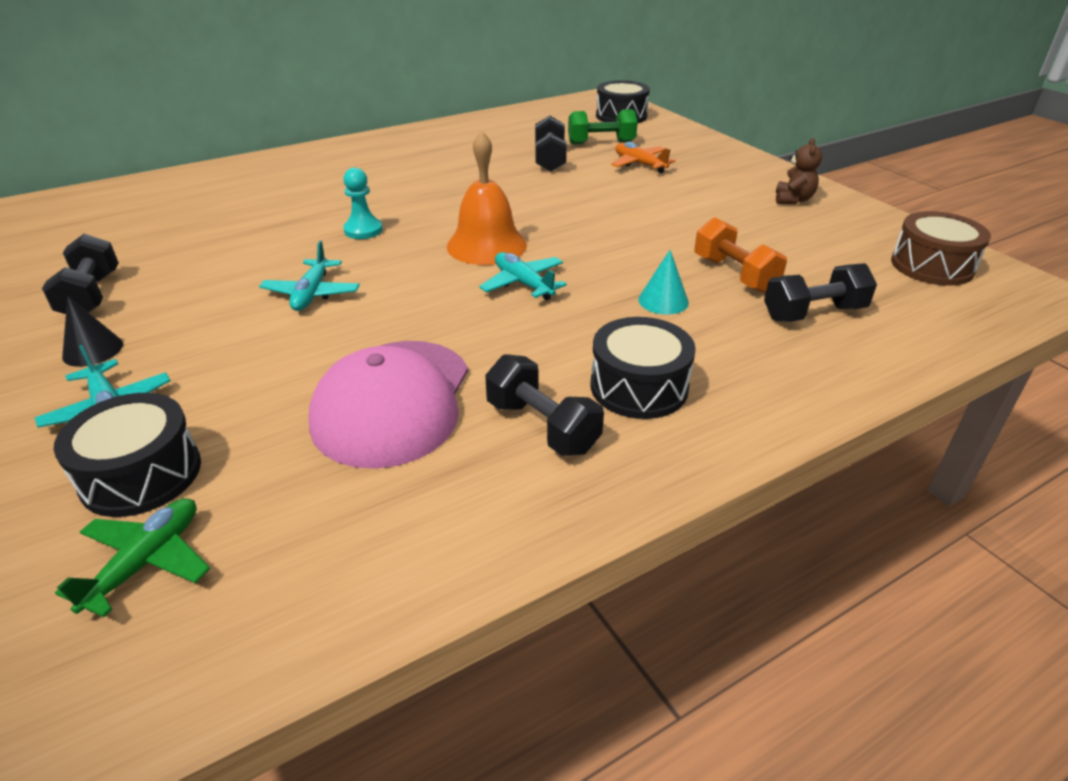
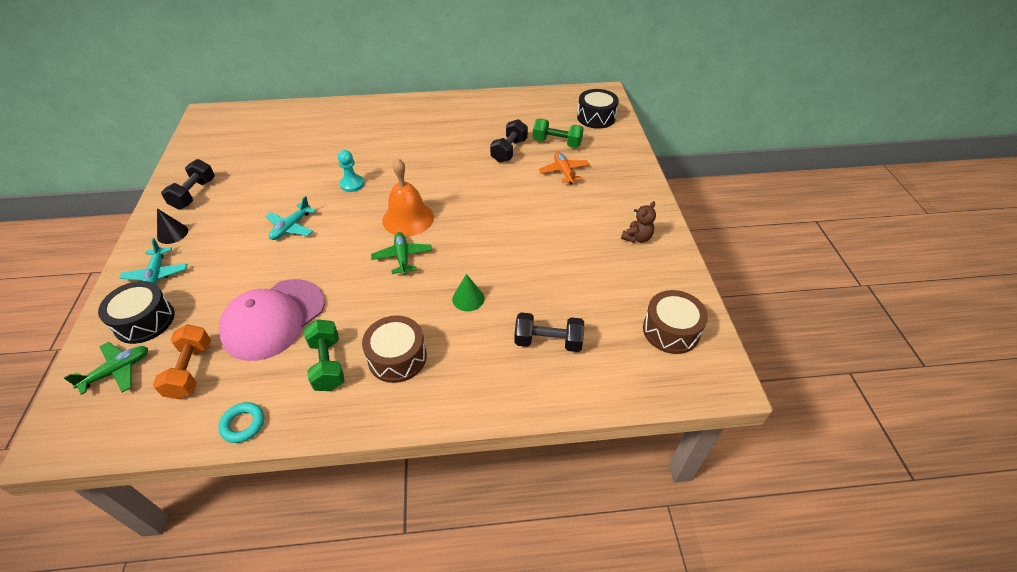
camera: 25 degrees right, 10 degrees up
turquoise plane [479,252,567,300] -> green plane [371,232,432,275]
black dumbbell [485,354,604,456] -> green dumbbell [304,319,344,391]
black drum [591,317,696,419] -> brown drum [362,315,427,383]
turquoise cone [638,250,689,315] -> green cone [452,274,485,311]
orange dumbbell [694,217,787,293] -> orange dumbbell moved to [153,324,211,399]
none -> turquoise ring [218,402,264,443]

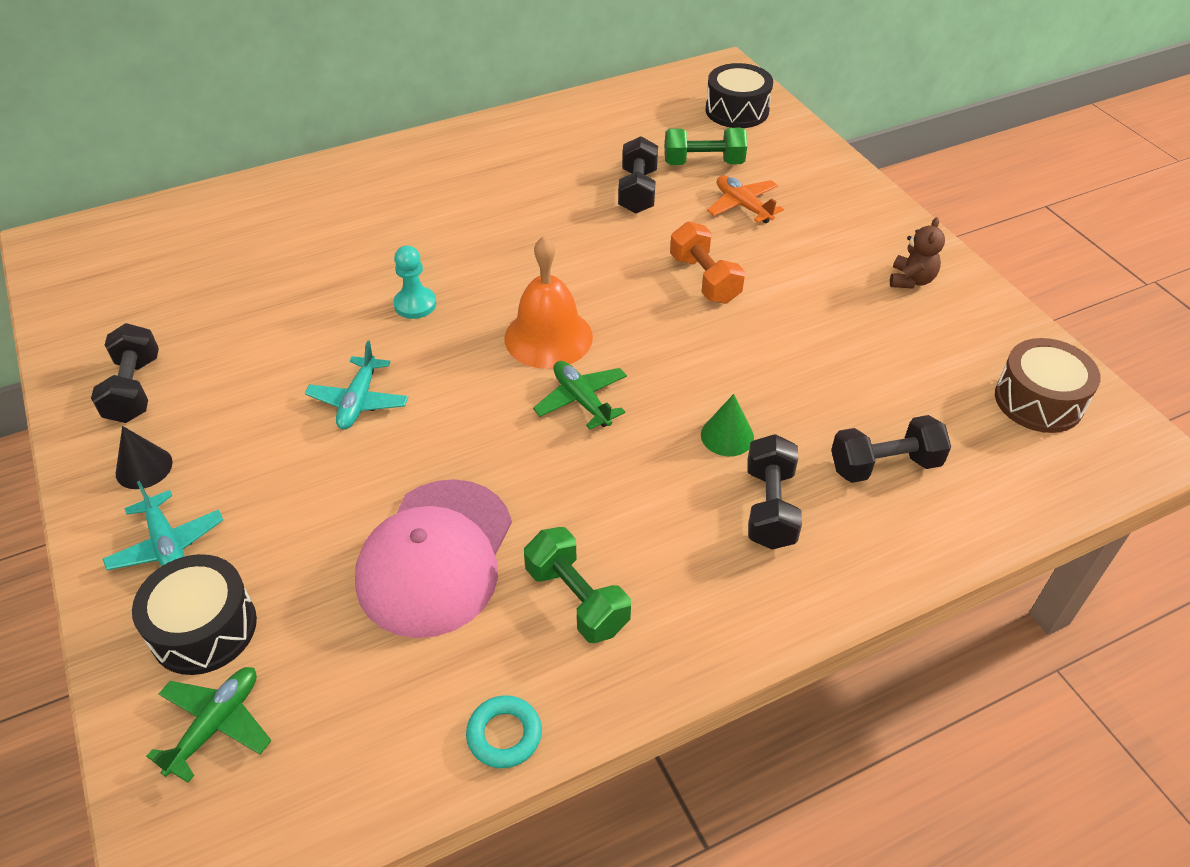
camera: 20 degrees left, 0 degrees up
orange dumbbell [153,324,211,399] -> orange dumbbell moved to [670,221,745,304]
brown drum [362,315,427,383] -> none
none -> black dumbbell [747,434,802,549]

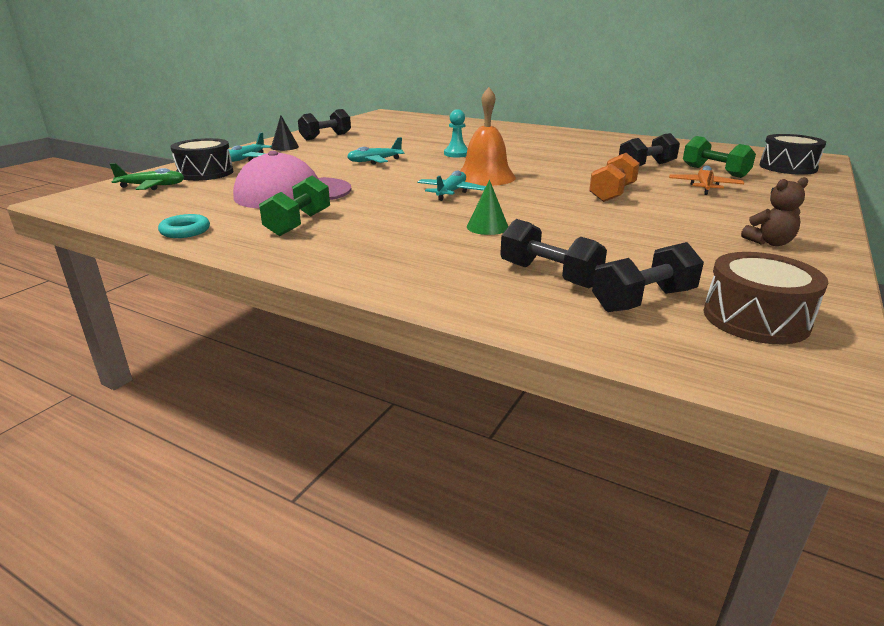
camera: 55 degrees right, 20 degrees down
green plane [533,361,627,430] -> turquoise plane [418,171,486,201]
black dumbbell [747,434,802,549] -> black dumbbell moved to [592,242,704,312]

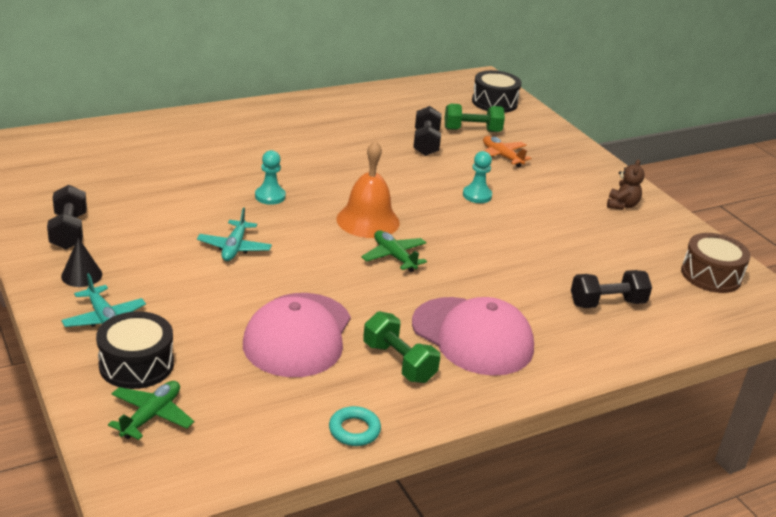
camera: 60 degrees left, 5 degrees up
turquoise plane [418,171,486,201] -> green plane [361,230,427,272]
green cone [467,180,508,235] -> none
orange dumbbell [589,153,640,202] -> turquoise pawn [463,151,492,203]
black dumbbell [592,242,704,312] -> none
none -> pink cap [412,297,534,376]

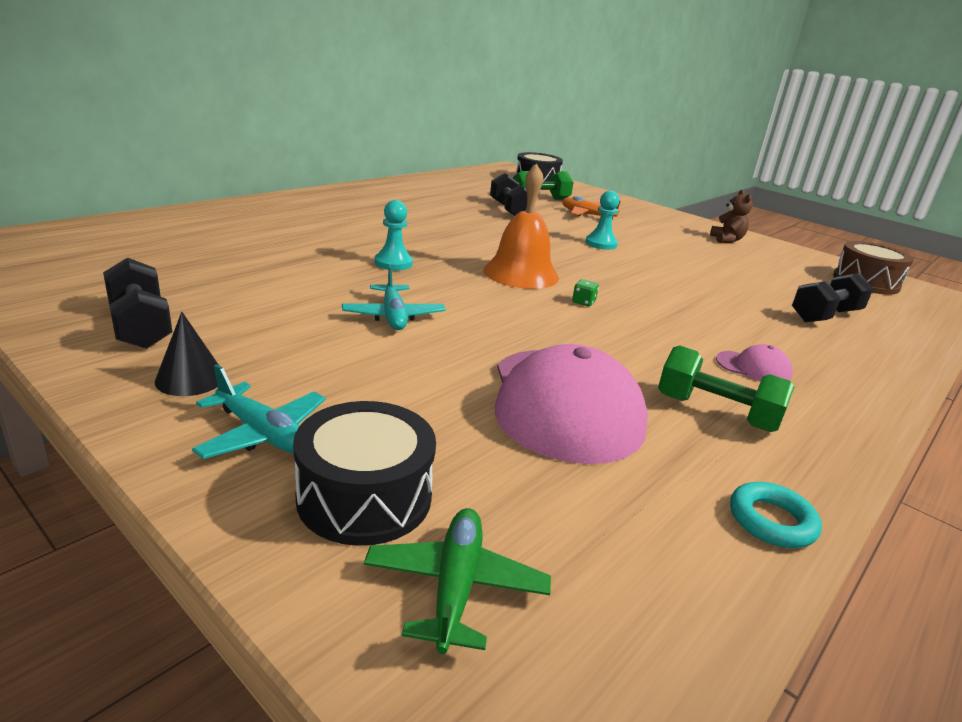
camera: 20 degrees left, 5 degrees down
green plane [361,230,427,272] -> green dice [572,279,599,306]
pink cap [412,297,534,376] -> pink cap [716,344,793,382], size x0.43

